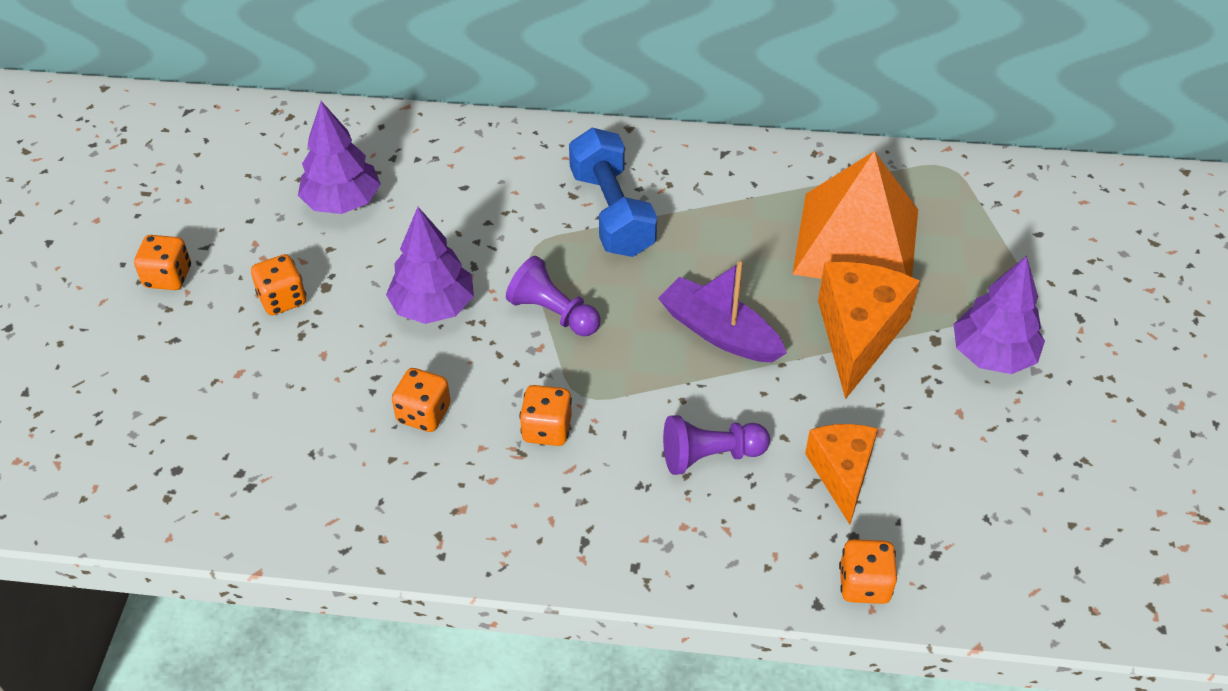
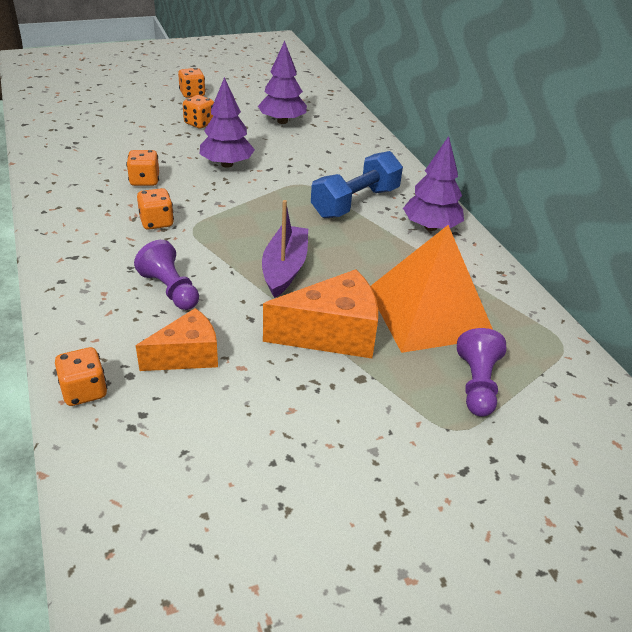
camera: 60 degrees right, 10 degrees down
purple pawn [506,256,601,336] -> purple pawn moved to [457,328,506,417]
purple tree [954,256,1045,374] -> purple tree moved to [403,136,464,231]

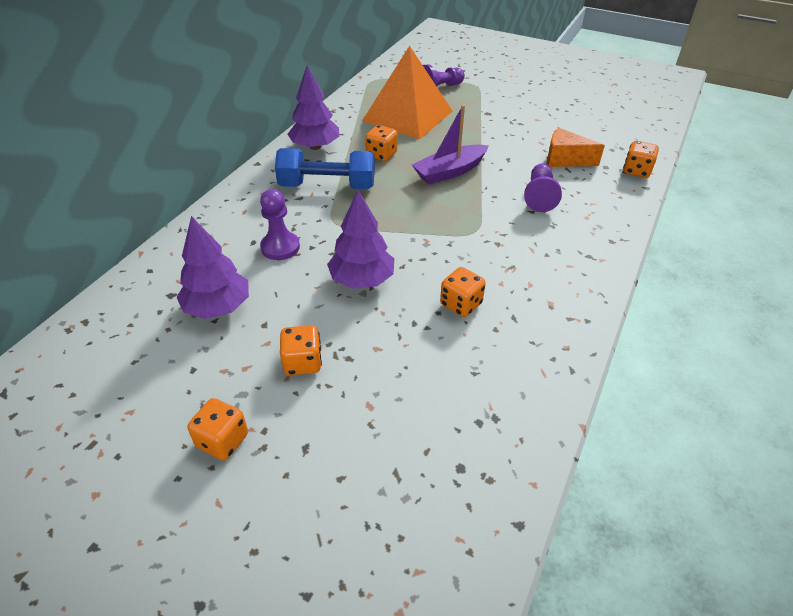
camera: 130 degrees left, 5 degrees up
orange dice [137,188,174,230] -> orange dice moved to [365,125,398,161]
orange cheese [263,269,378,358] -> none
none -> purple pawn [260,189,300,260]

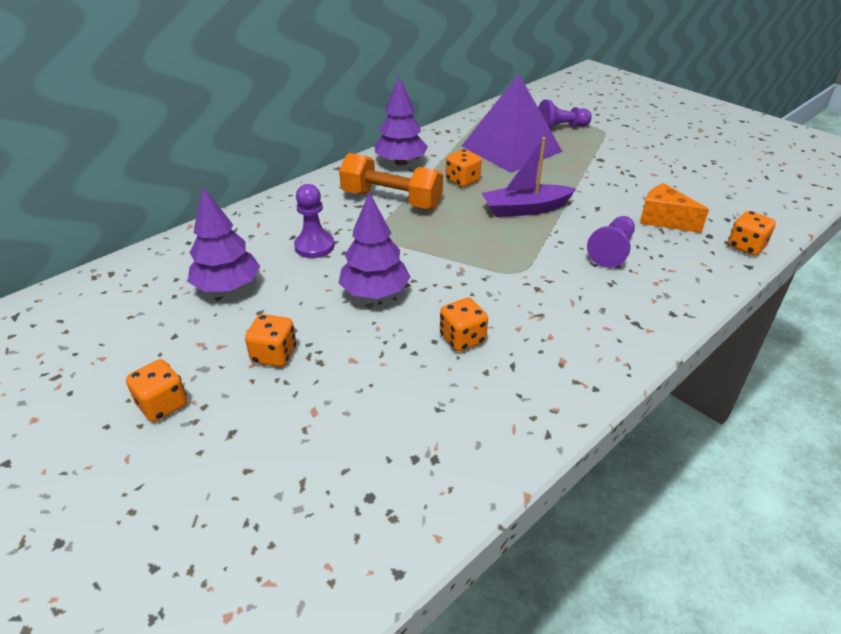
camera: 20 degrees right, 5 degrees down
blue dumbbell [275,148,375,189] -> orange dumbbell [339,153,443,209]
orange pyramid [362,45,452,140] -> purple pyramid [462,74,563,173]

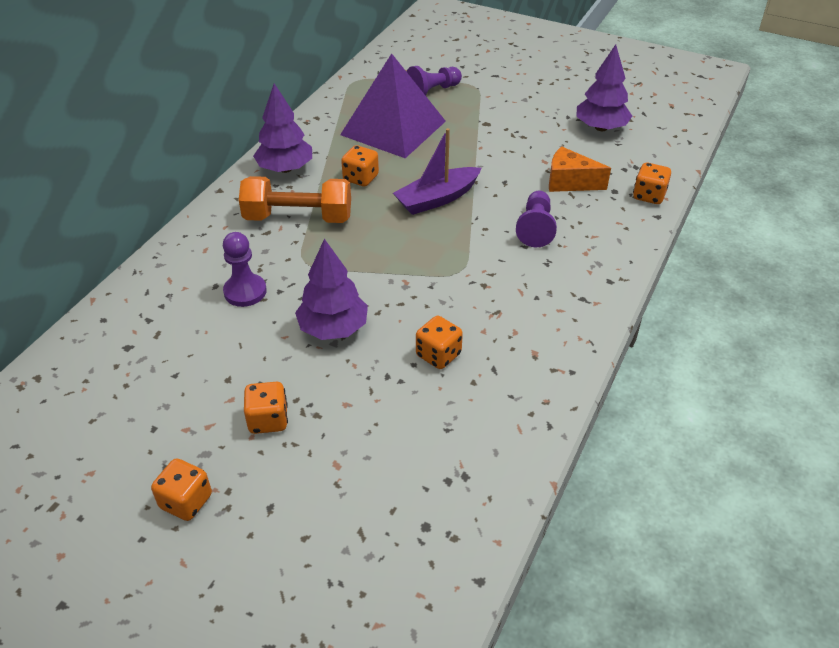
camera: 20 degrees left, 5 degrees up
purple tree [188,187,260,292] -> purple tree moved to [576,44,632,131]

